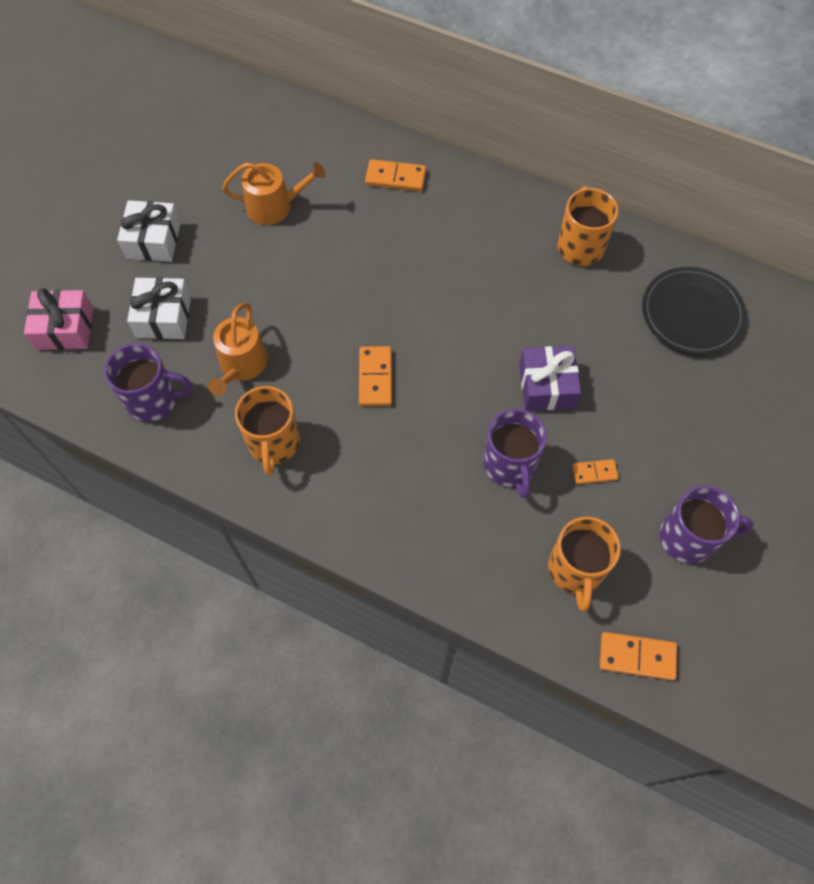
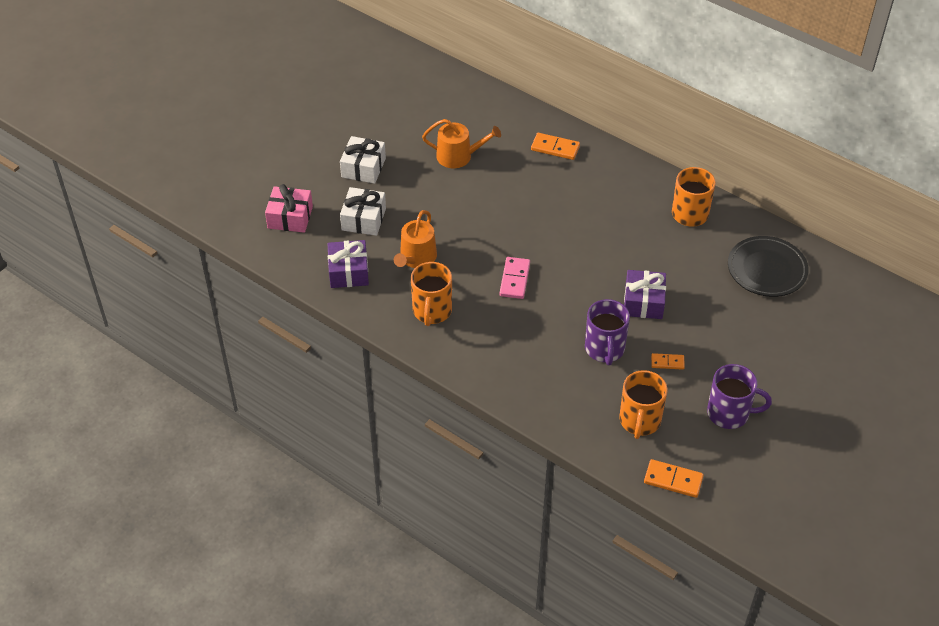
camera: 10 degrees right, 15 degrees down
purple mug [104,343,192,422] -> purple gift [328,240,369,288]
orange domino [359,346,392,406] -> pink domino [499,257,530,299]

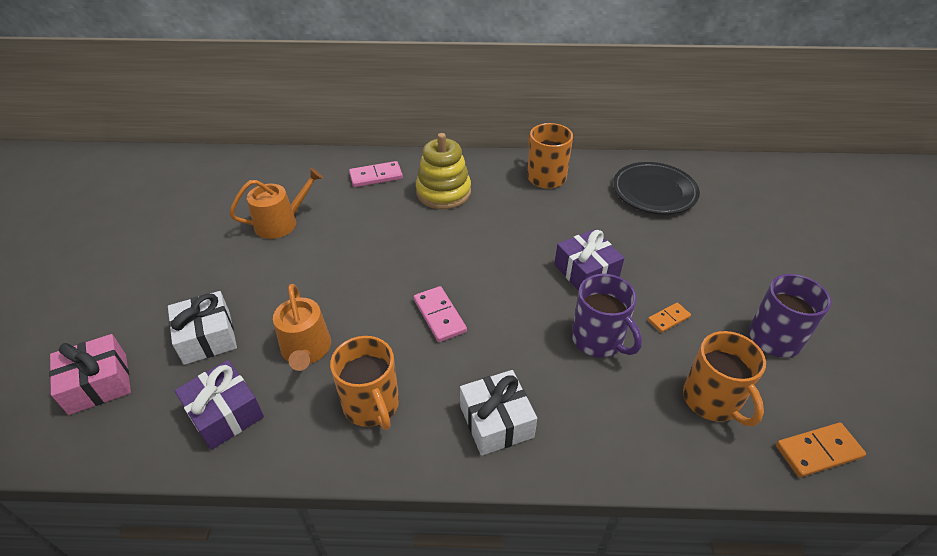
camera: 35 degrees left, 5 degrees down
white gift [340,136,386,184] -> white gift moved to [460,370,537,456]
orange domino [531,133,580,160] -> pink domino [349,161,403,187]
none -> yellow stacking toy [416,133,471,209]

